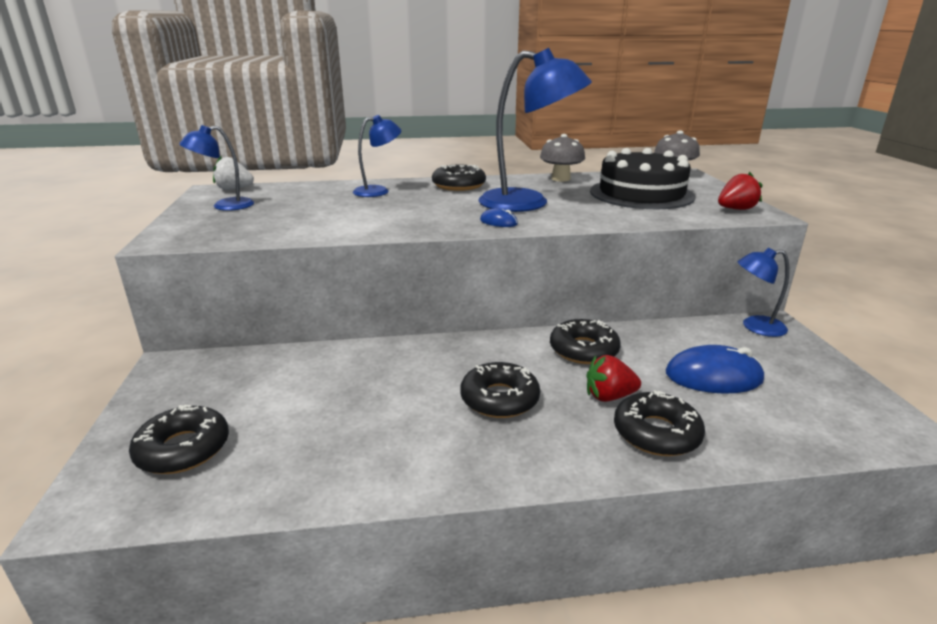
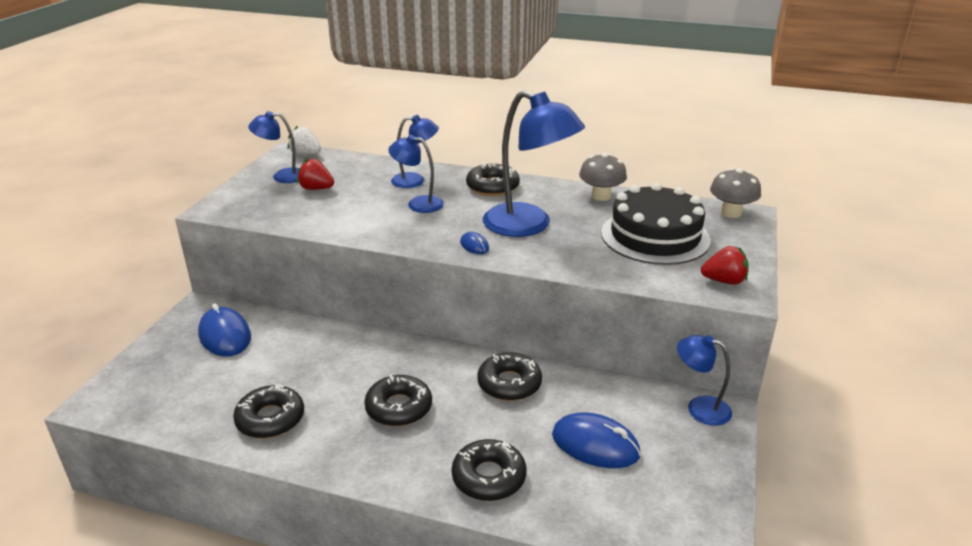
camera: 25 degrees right, 5 degrees up
black donut [129,405,229,474] -> black donut moved to [233,384,304,438]
red strawberry [586,355,641,402] -> red strawberry moved to [297,158,334,190]
none -> blue mouse [198,303,251,357]
none -> blue lamp [388,135,444,213]

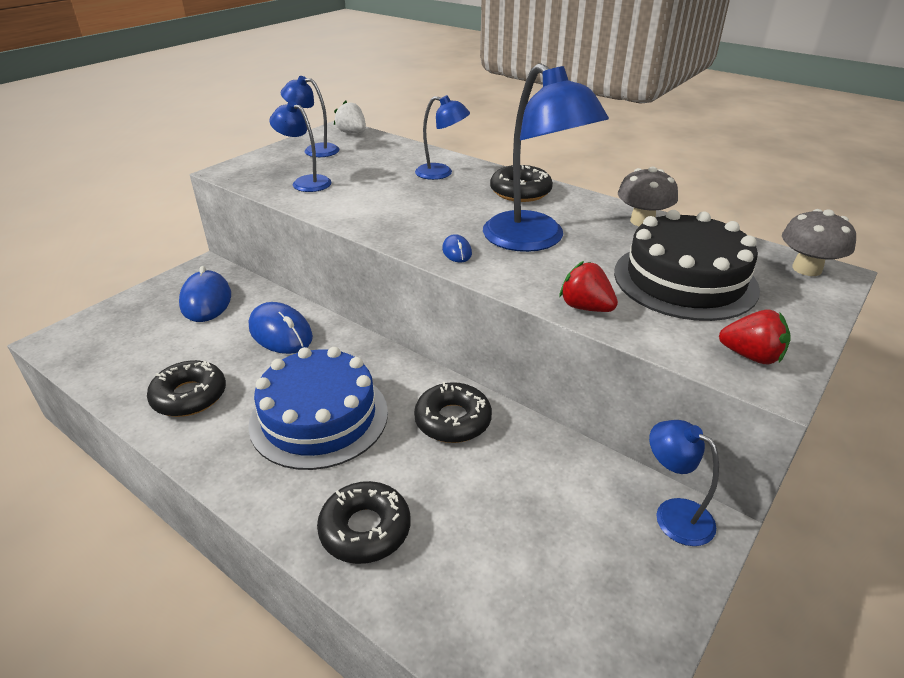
camera: 20 degrees right, 5 degrees up
red strawberry [297,158,334,190] -> red strawberry moved to [559,261,618,312]
black donut [364,374,432,426] -> blue cake [248,347,388,470]
blue lamp [388,135,444,213] -> blue lamp moved to [269,101,331,192]
blue mouse [552,412,641,468] -> blue mouse moved to [249,302,313,354]

